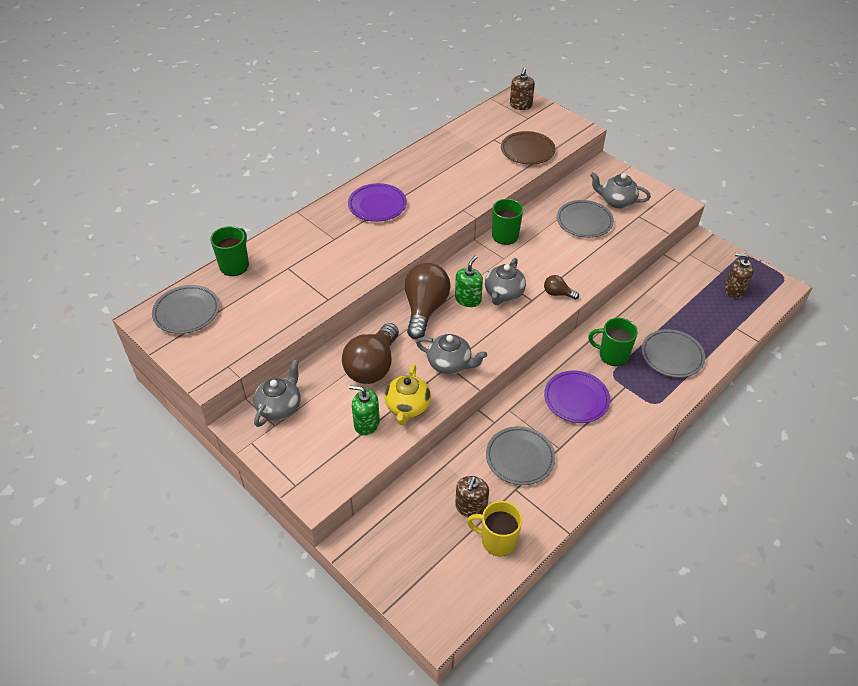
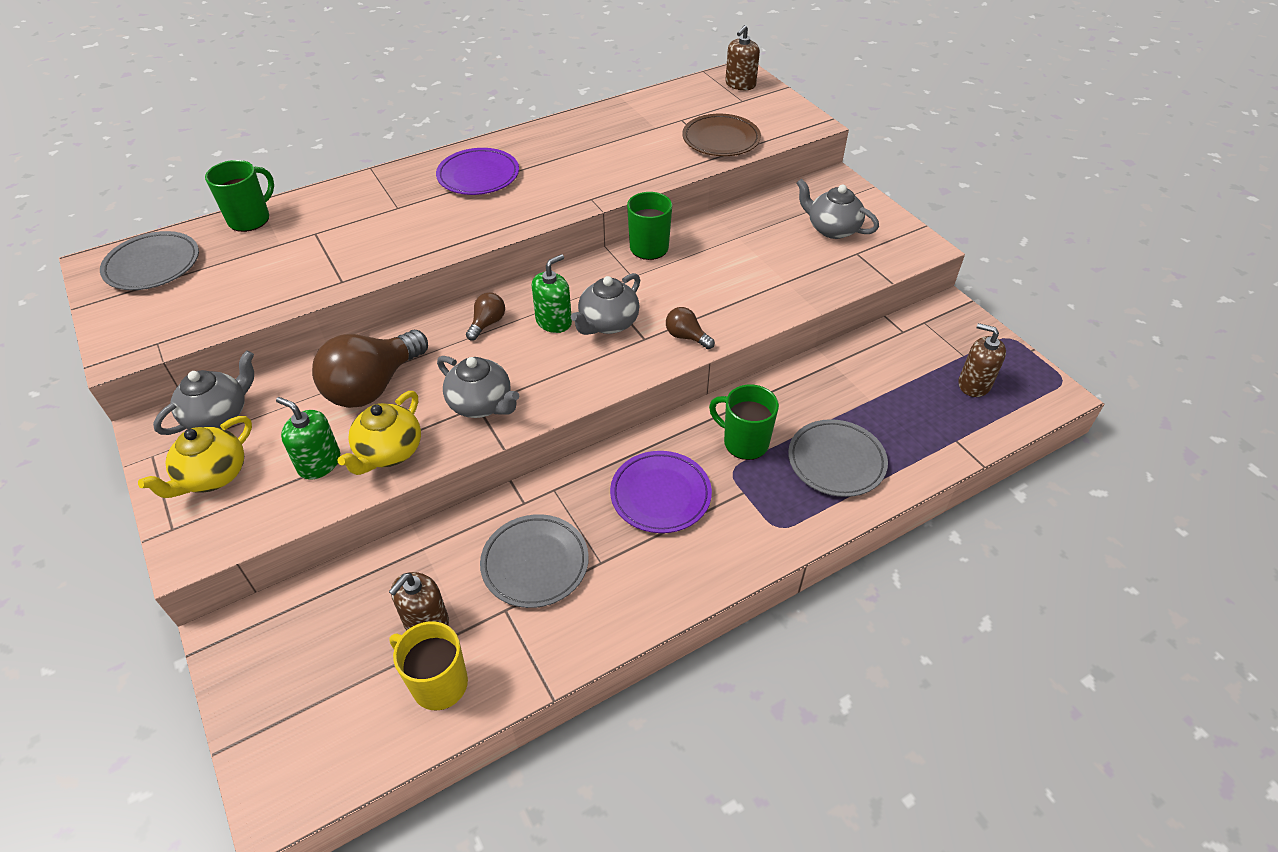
camera: 15 degrees right, 0 degrees up
brown light bulb [405,263,451,339] -> brown light bulb [466,292,505,341], size x0.46
grey plate [557,200,614,238] -> none
none -> yellow teapot [138,416,252,498]

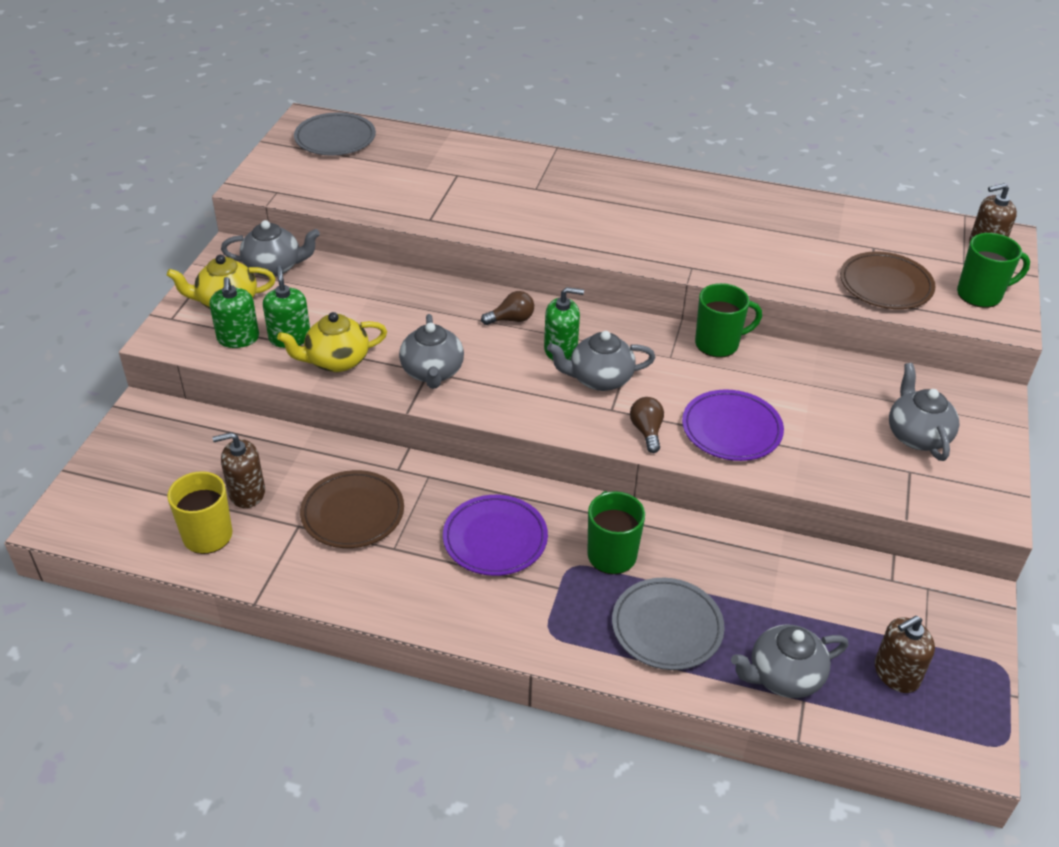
camera: 45 degrees right, 5 degrees down
green mug [205,160,274,232] -> green mug moved to [957,233,1030,308]
brown light bulb [312,330,428,408] -> none
purple plate [436,148,519,195] -> purple plate moved to [682,389,784,461]
grey plate [480,514,589,608] -> brown plate [300,470,404,548]
brown soap dispenser [958,323,1006,397] -> brown soap dispenser turned 105 degrees counterclockwise [875,616,935,693]
none -> green soap dispenser [209,277,259,348]
none -> grey teapot [731,624,849,698]

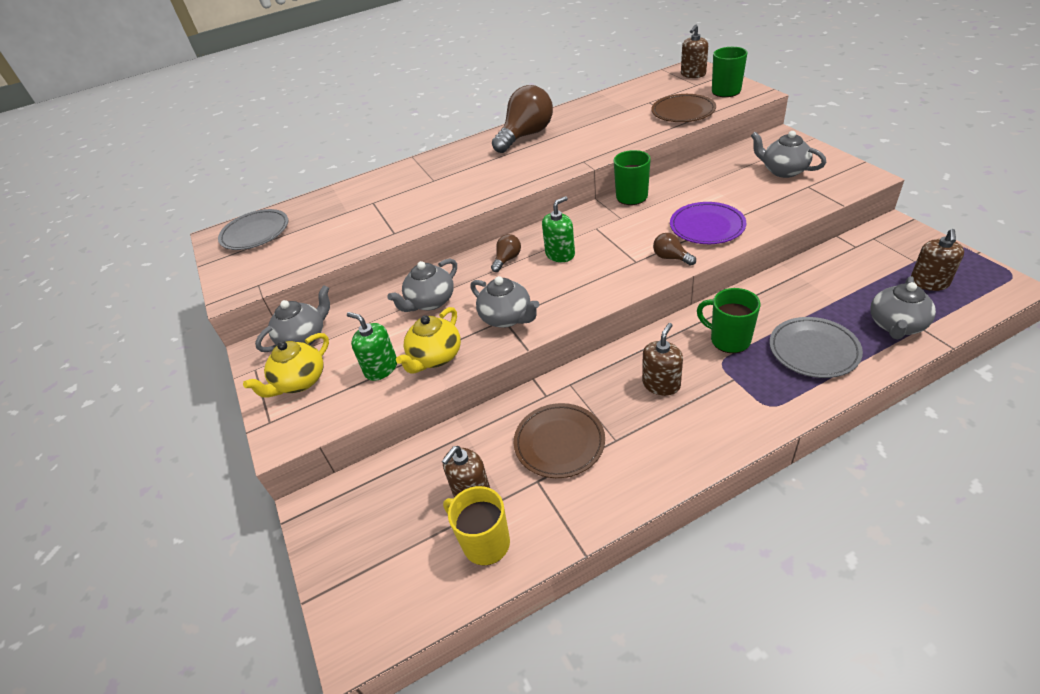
camera: 35 degrees left, 0 degrees up
green soap dispenser [209,277,259,348] -> none
purple plate [443,495,548,576] -> brown soap dispenser [642,323,683,396]
grey teapot [547,331,656,391] -> grey teapot moved to [387,259,457,312]
none -> brown light bulb [492,85,553,153]

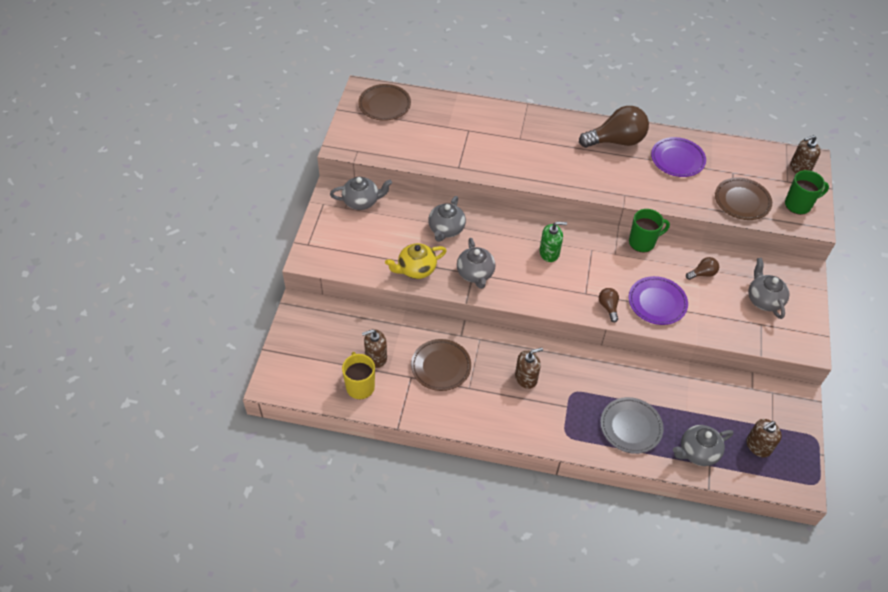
camera: 30 degrees right, 10 degrees up
grey plate [218,209,288,250] -> brown plate [358,84,411,121]
yellow teapot [243,333,329,398] -> none
green soap dispenser [347,312,397,381] -> none
grey teapot [387,259,457,312] -> grey teapot turned 60 degrees counterclockwise [428,196,466,242]
brown light bulb [491,234,521,272] -> brown light bulb moved to [686,257,719,280]
green mug [697,288,760,353] -> none
none -> purple plate [651,137,706,177]

